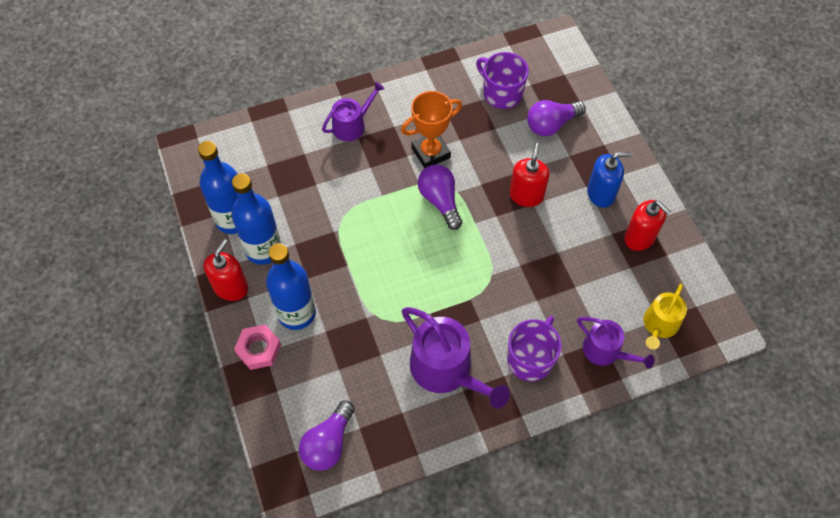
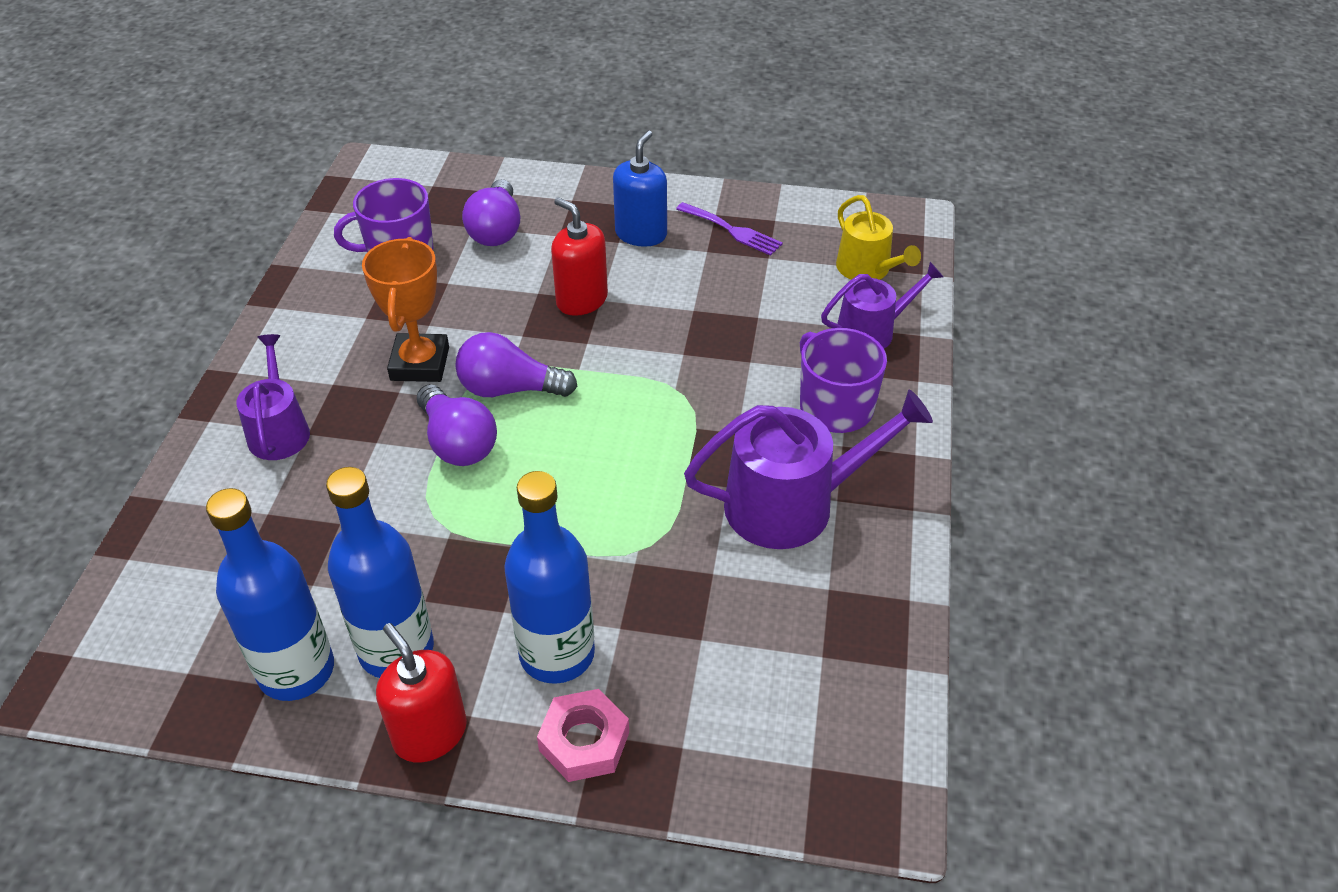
camera: 60 degrees left, 15 degrees down
purple light bulb [299,401,355,471] -> purple light bulb moved to [417,384,497,466]
red soap dispenser [624,200,671,251] -> purple fork [676,202,783,256]

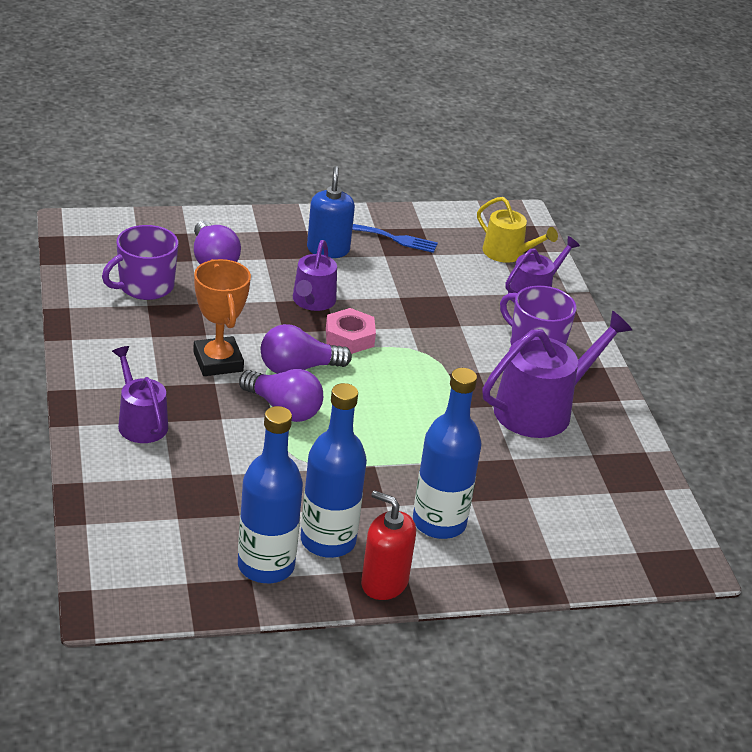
camera: 25 degrees left, 10 degrees down
pink nut [537,689,629,782] -> pink nut moved to [326,308,376,354]
red soap dispenser [551,197,608,316] -> purple watering can [293,240,337,311]
purple fork [676,202,783,256] -> blue fork [352,224,438,253]

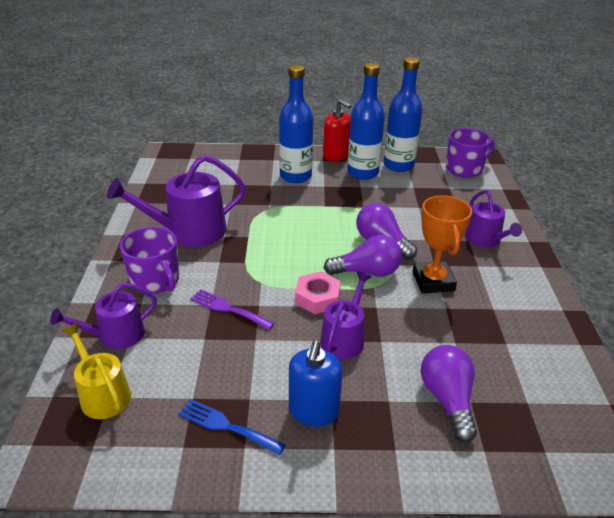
camera: 165 degrees left, 0 degrees up
purple mug [102,225,178,300] -> purple mug moved to [446,128,495,178]
none -> purple fork [190,289,275,330]

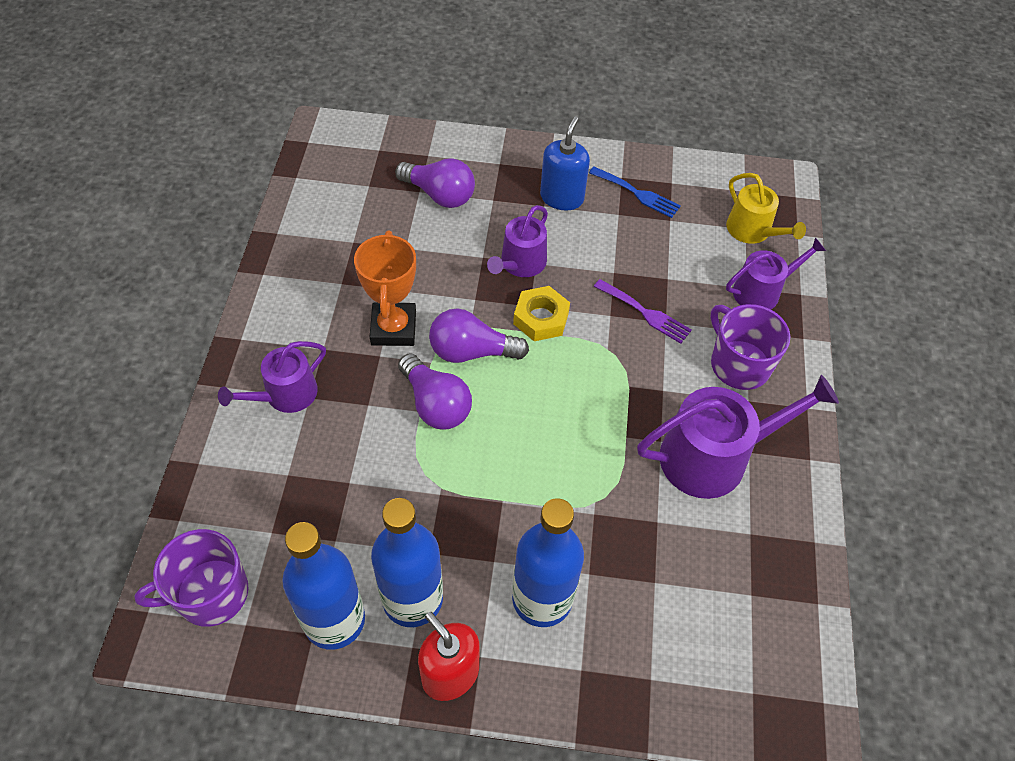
camera: 175 degrees left, 20 degrees up
pink nut [295,271,341,314] -> yellow nut [513,286,570,341]
purple light bulb [421,345,477,442] -> purple light bulb turned 60 degrees counterclockwise [395,158,475,208]
purple watering can [465,190,522,247] -> purple watering can turned 120 degrees counterclockwise [218,341,326,413]

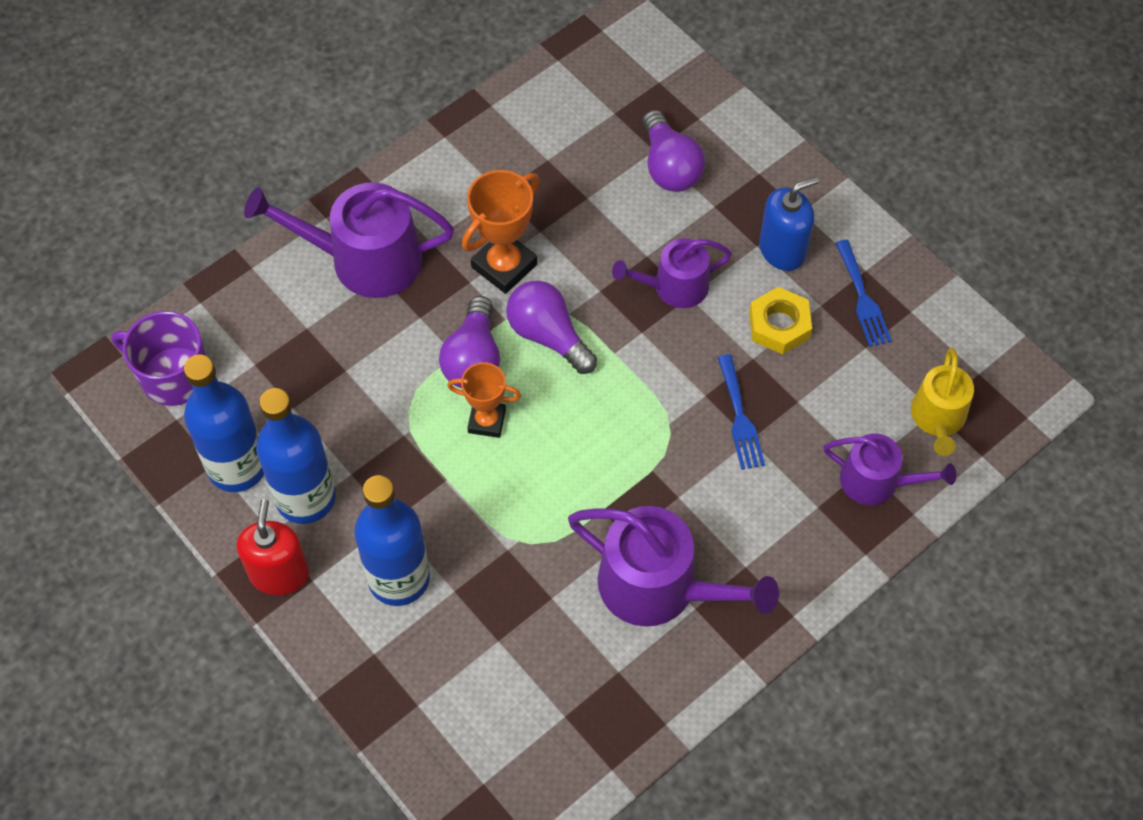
camera: 45 degrees right, 5 degrees up
purple watering can [218,341,326,413] -> purple watering can [244,182,454,298], size x1.64
yellow nut [513,286,570,341] -> yellow nut moved to [749,287,812,354]
purple fork [594,279,692,344] -> blue fork [718,354,765,470]
purple mug [710,304,790,390] -> none
none -> orange trophy [447,362,521,438]

